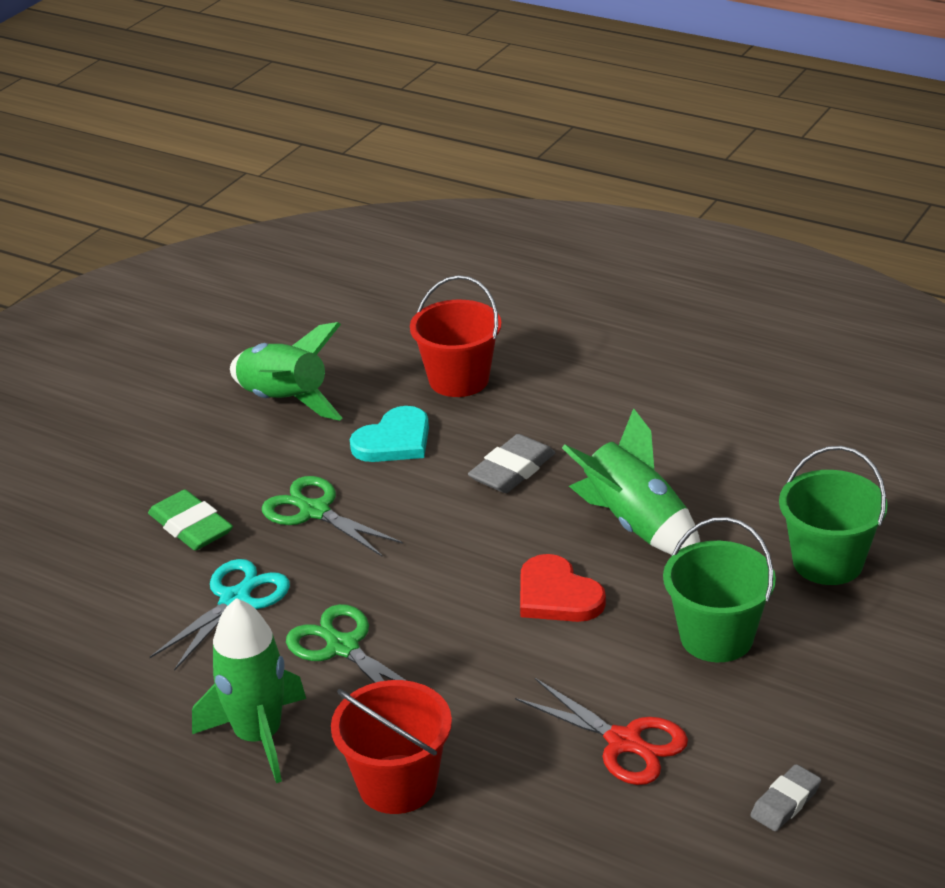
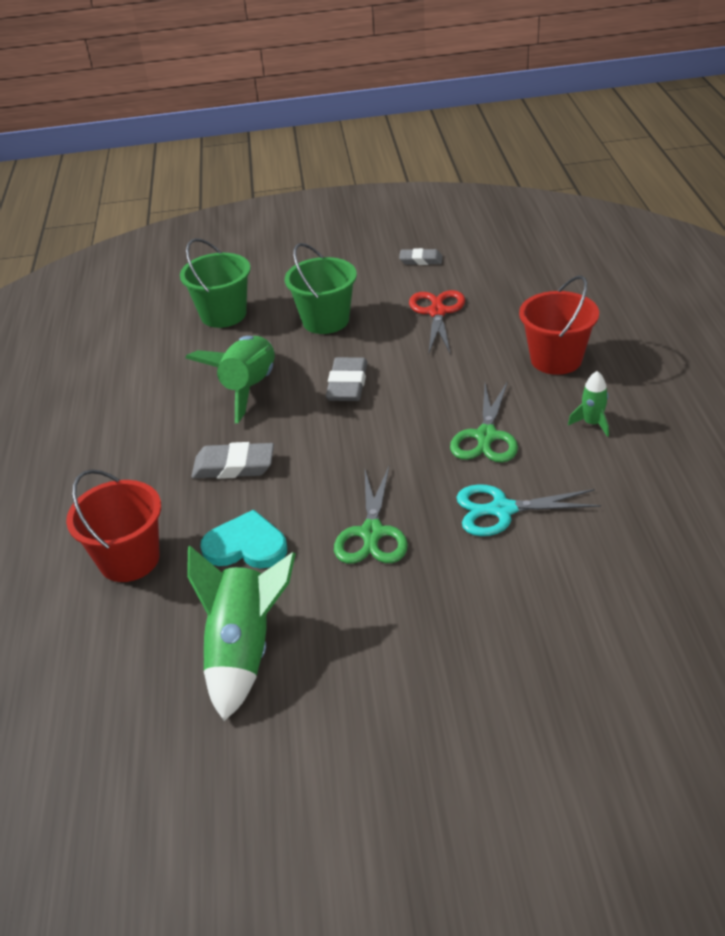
camera: 125 degrees left, 5 degrees up
green eraser [148,490,233,551] -> none
green rocket [192,598,306,783] -> green rocket [568,371,609,437], size x0.49
red heart [520,554,606,622] -> grey eraser [326,357,367,401]

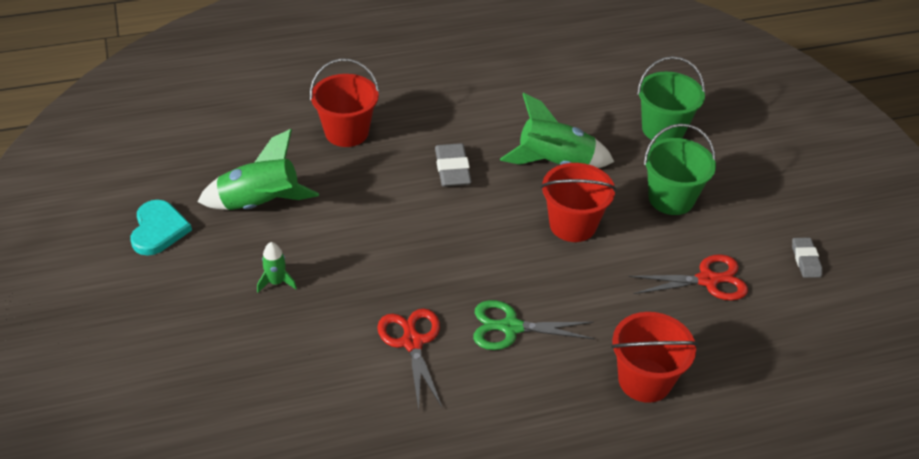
camera: 75 degrees right, 5 degrees up
turquoise heart [200,510,287,569] -> turquoise heart moved to [130,200,192,256]
grey eraser [326,357,367,401] -> red bucket [541,163,616,242]
green scissors [334,467,408,564] -> none
turquoise scissors [456,484,601,536] -> red scissors [377,308,442,410]
green rocket [568,371,609,437] -> green rocket moved to [257,242,297,293]

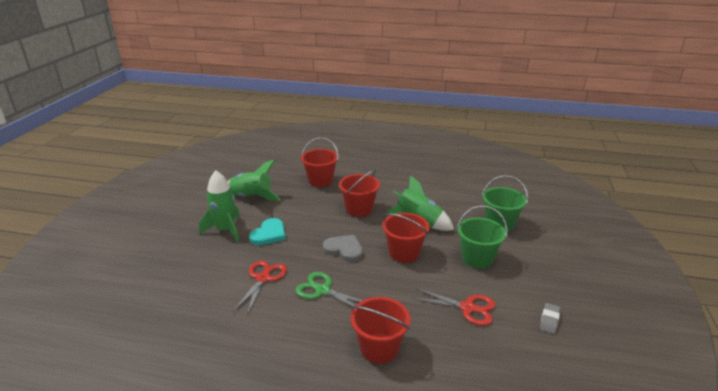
camera: 30 degrees right, 15 degrees down
turquoise heart [130,200,192,256] -> turquoise heart moved to [249,218,286,245]
green rocket [257,242,297,293] -> green rocket [199,171,240,242], size x2.03
grey eraser [435,143,472,187] -> red bucket [339,170,380,217]
none -> grey heart [323,235,363,262]

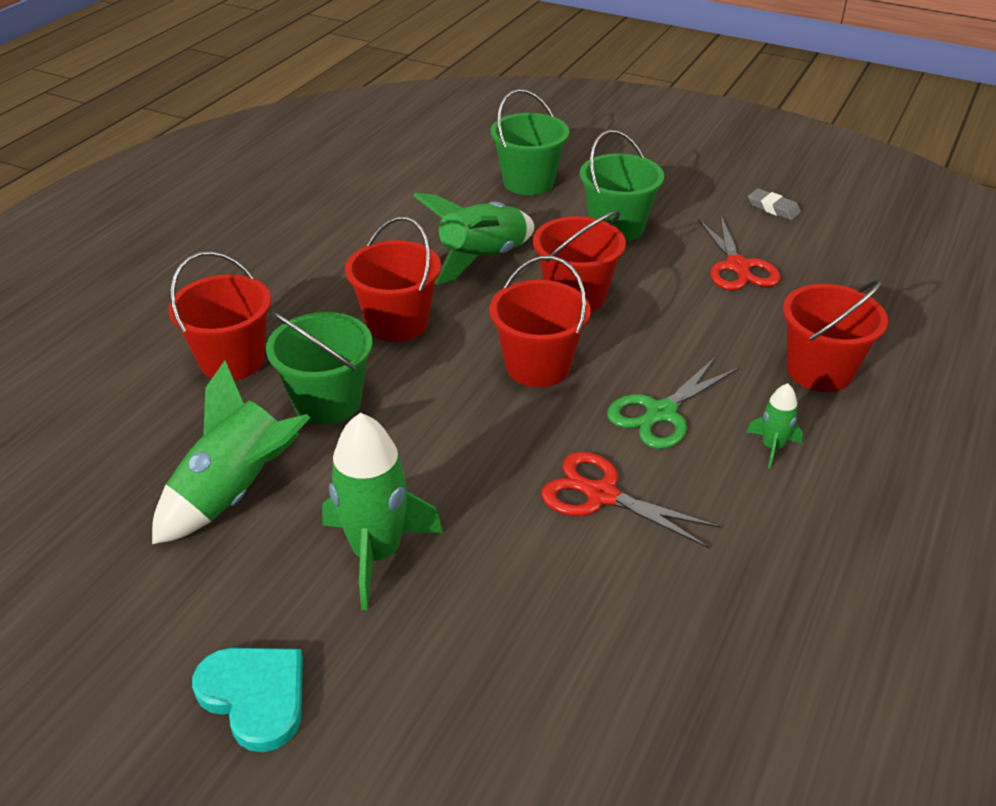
camera: 75 degrees left, 10 degrees up
turquoise heart [249,218,286,245] -> turquoise heart moved to [192,648,303,752]
grey heart [323,235,363,262] -> red bucket [489,256,591,387]
red scissors [412,288,496,326] -> red scissors turned 135 degrees clockwise [698,216,780,290]
none -> green bucket [266,312,373,425]
none -> green rocket [747,383,803,469]

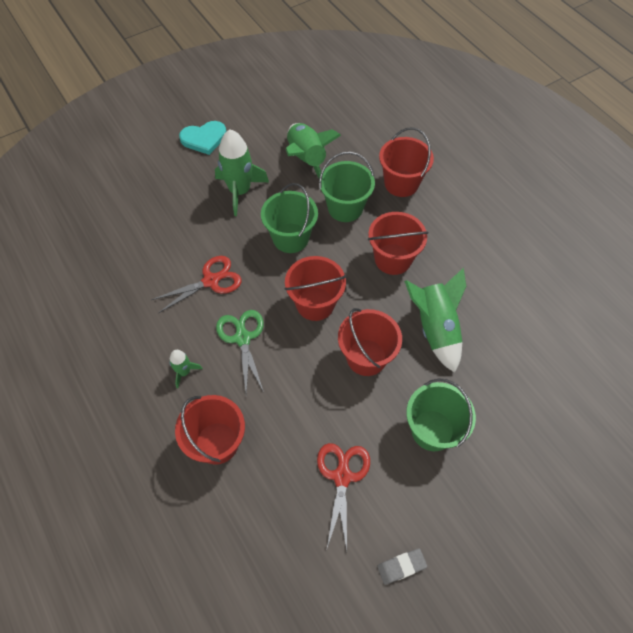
camera: 120 degrees right, 20 degrees up
green bucket [491,89,569,195] -> green bucket moved to [261,183,318,253]
red scissors [698,216,780,290] -> red scissors turned 75 degrees clockwise [317,443,370,551]

